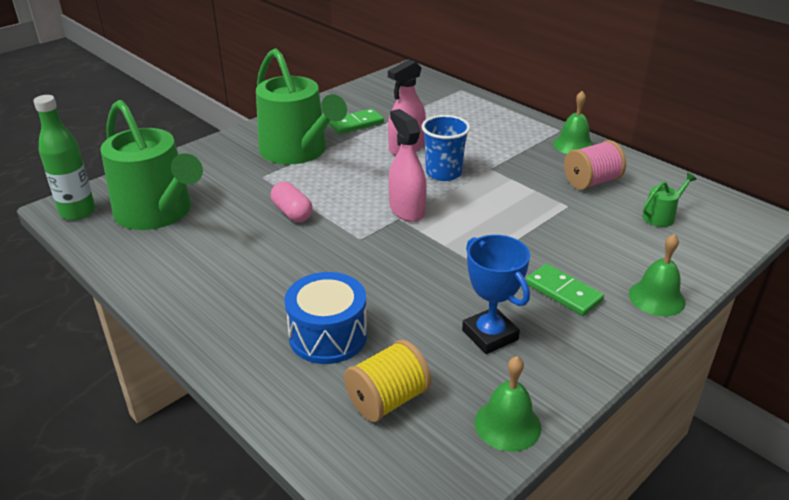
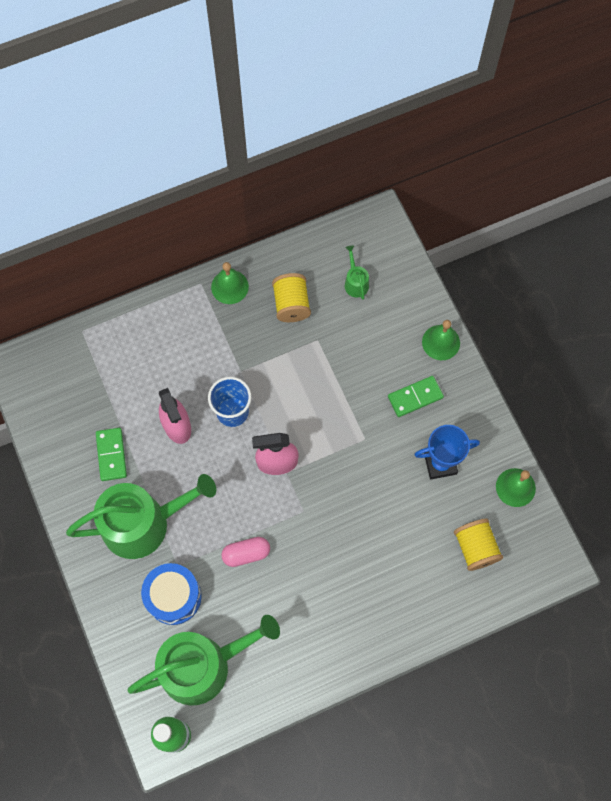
camera: 70 degrees left, 35 degrees up
blue drum [285,272,367,364] -> blue drum moved to [141,563,202,625]
pink spool [564,140,626,190] -> yellow spool [272,273,311,322]

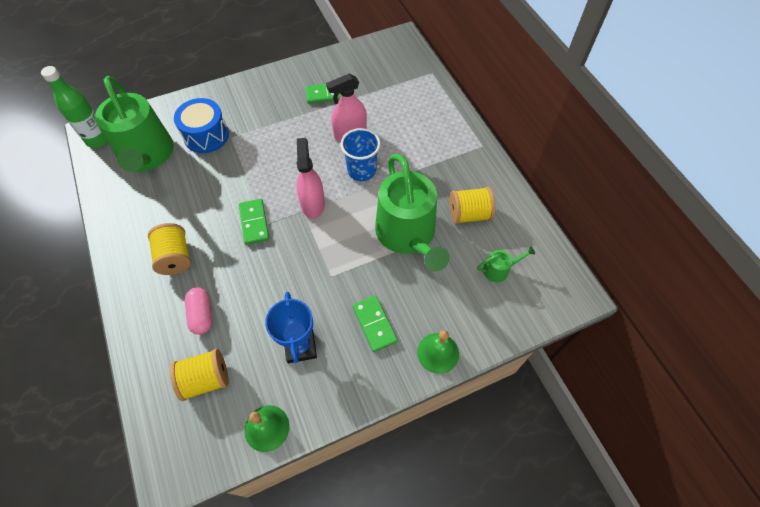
camera: 90 degrees right, 10 degrees down
green watering can [66,474,216,559] -> green watering can moved to [375,154,450,272]
green bell [211,262,249,304] -> none
pink capsule [221,537,270,567] -> pink capsule moved to [185,287,212,335]
none -> yellow spool [148,223,191,275]
none -> green domino [239,199,269,245]

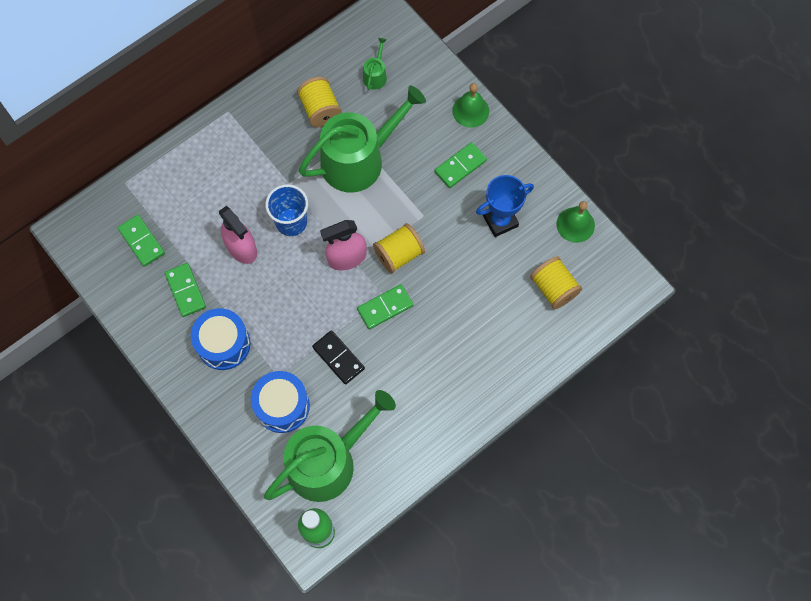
camera: 105 degrees left, 10 degrees up
yellow spool [148,223,191,275] -> yellow spool moved to [373,223,425,273]
pink capsule [185,287,212,335] -> none
green watering can [477,246,535,282] -> green watering can turned 45 degrees clockwise [363,38,387,90]
none -> green domino [118,215,165,267]
none -> blue drum [191,308,250,370]
none -> black domino [312,330,365,385]

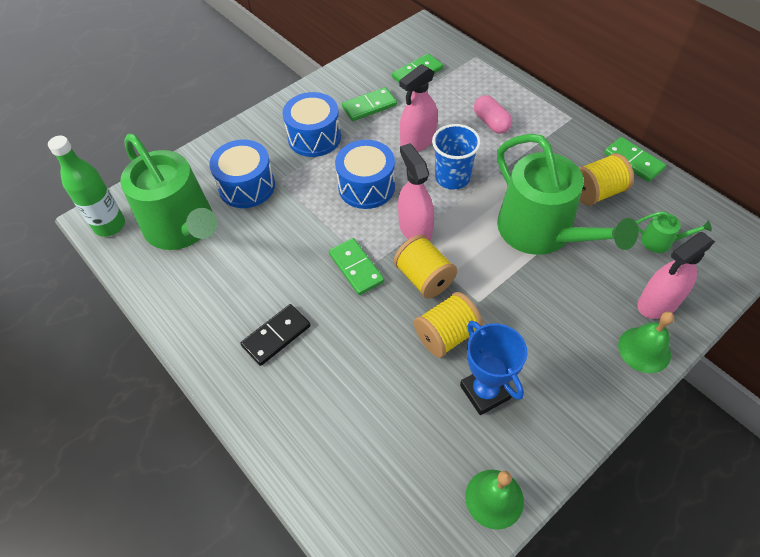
camera: 90 degrees right, 15 degrees down
black domino [312,330,365,385] -> black domino moved to [240,304,311,366]
green domino [435,142,487,188] -> green domino moved to [604,137,666,182]
yellow spool [530,256,582,309] -> yellow spool moved to [414,292,483,358]
none -> blue drum [335,140,395,209]
none -> pink capsule [474,95,512,134]
none -> pink spray bottle [637,232,715,319]

